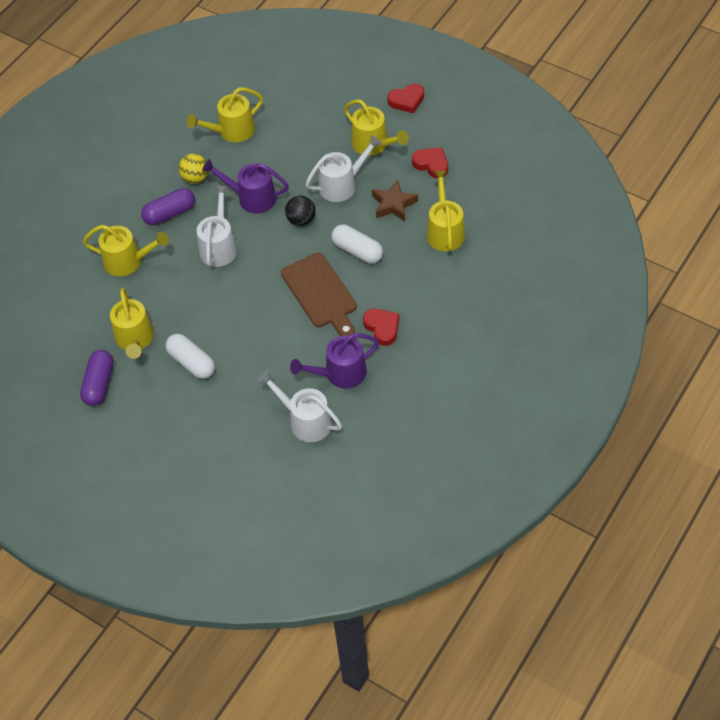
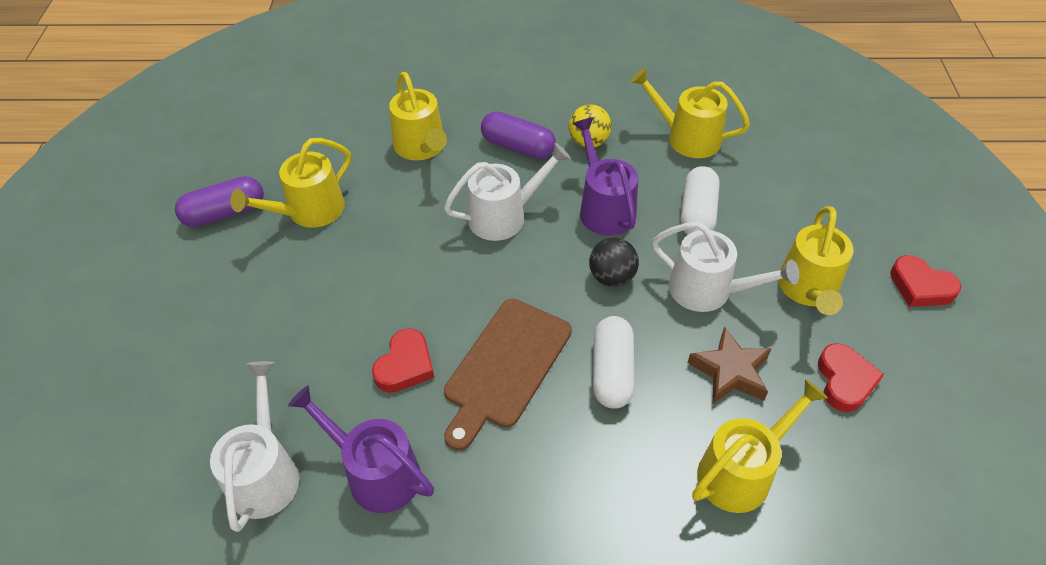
camera: 55 degrees right, 5 degrees down
white capsule [165,334,215,379] -> white capsule moved to [681,166,720,235]
red heart [363,309,399,346] -> red heart moved to [372,328,434,393]

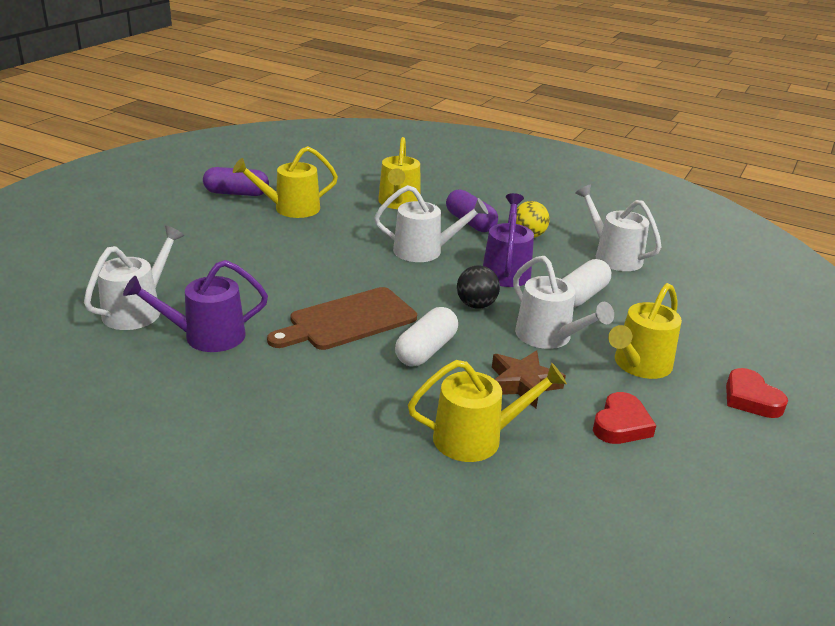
camera: 25 degrees right, 20 degrees down
purple watering can [288,385,434,513] -> purple watering can turned 75 degrees counterclockwise [123,260,268,352]
red heart [372,328,434,393] -> none
yellow watering can [630,67,750,158] -> white watering can [575,184,662,271]

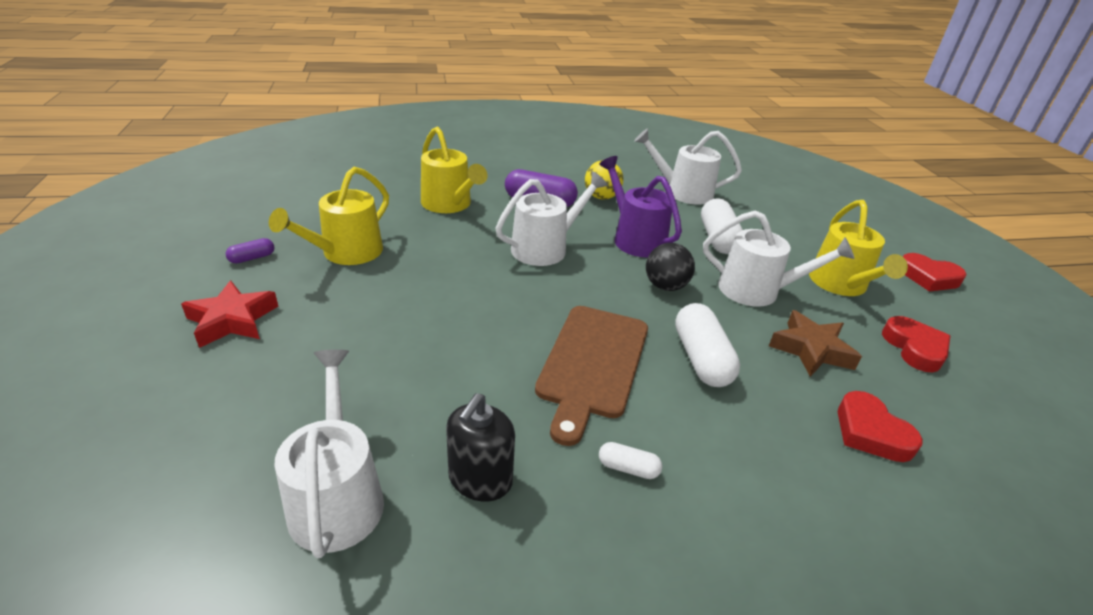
camera: 40 degrees left, 5 degrees up
purple watering can [123,260,268,352] -> black soap dispenser [446,393,515,502]
purple capsule [203,167,269,196] -> purple capsule [226,238,274,263], size x0.50
yellow watering can [408,360,567,462] -> red heart [838,391,923,462]
none -> red star [181,281,278,348]
none -> white capsule [599,442,662,479]

